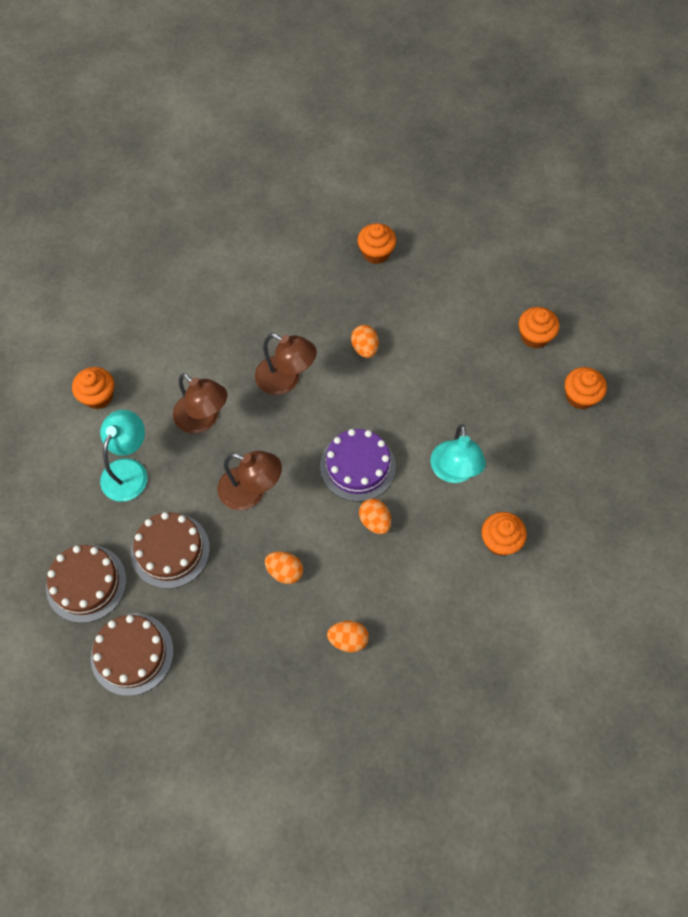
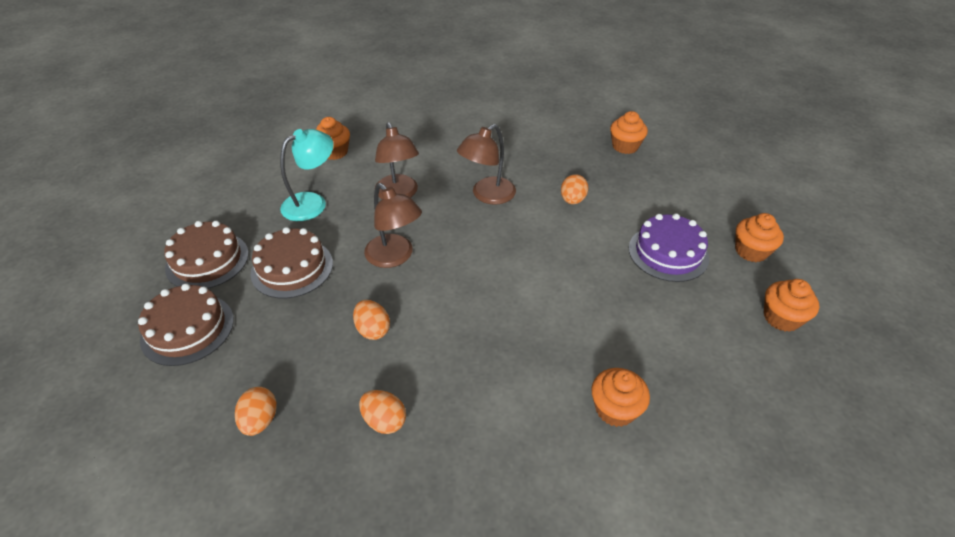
camera: 30 degrees right, 20 degrees down
brown lamp [255,333,317,395] -> brown lamp turned 75 degrees clockwise [457,124,516,205]
purple cake [320,429,396,502] -> purple cake moved to [629,213,709,282]
orange egg [359,498,391,534] -> orange egg moved to [235,387,277,436]
turquoise lamp [430,424,486,483] -> none

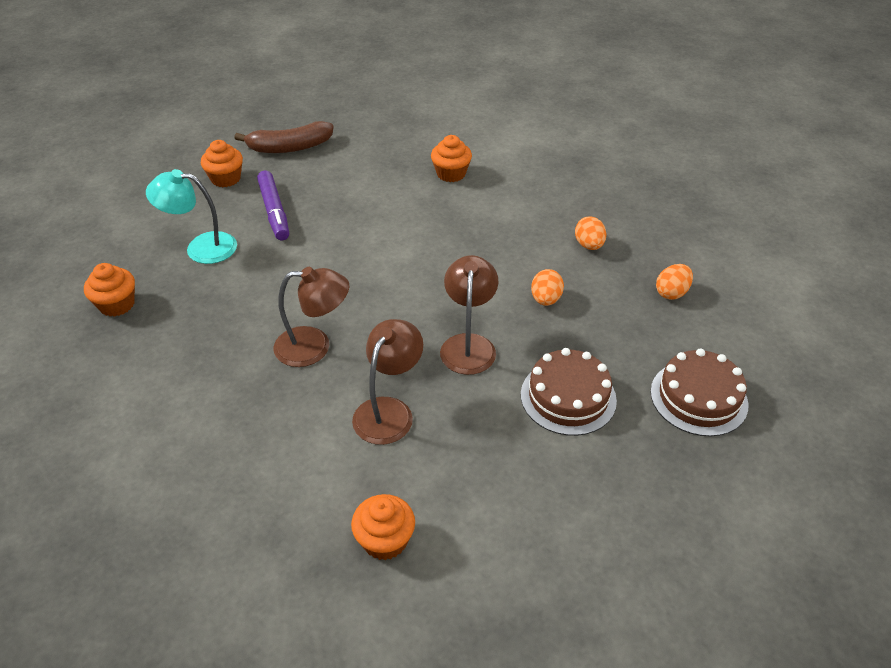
camera: 135 degrees left, 0 degrees up
brown cake [164,221,249,289] -> none
turquoise lamp [280,129,334,221] -> turquoise lamp moved to [146,169,237,264]
orange egg [561,174,589,204] -> none
purple cake [629,213,709,282] -> purple marker [257,171,289,241]
orange cupcake [764,279,819,332] -> brown banana [234,121,334,153]

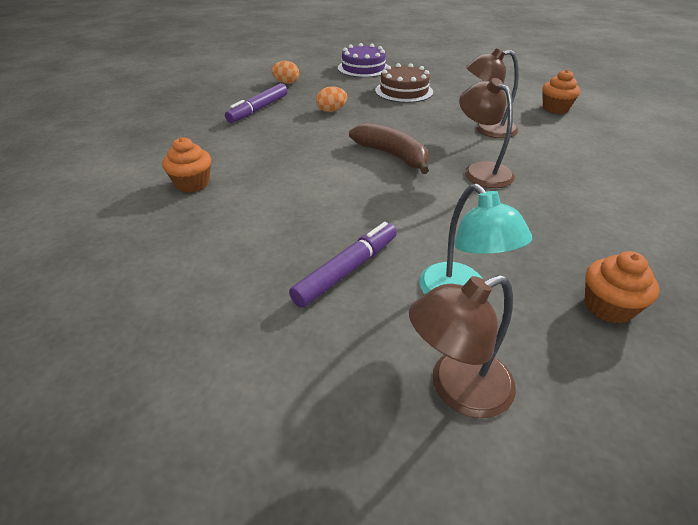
camera: 120 degrees left, 5 degrees down
orange cupcake [201,140,243,187] -> none
brown banana [234,121,334,153] -> brown banana moved to [349,123,429,174]
brown lamp [440,255,498,375] -> brown lamp moved to [409,275,516,418]
orange egg [575,216,607,250] -> purple marker [225,83,288,123]
brown cake [650,348,748,437] -> purple cake [338,43,388,78]

